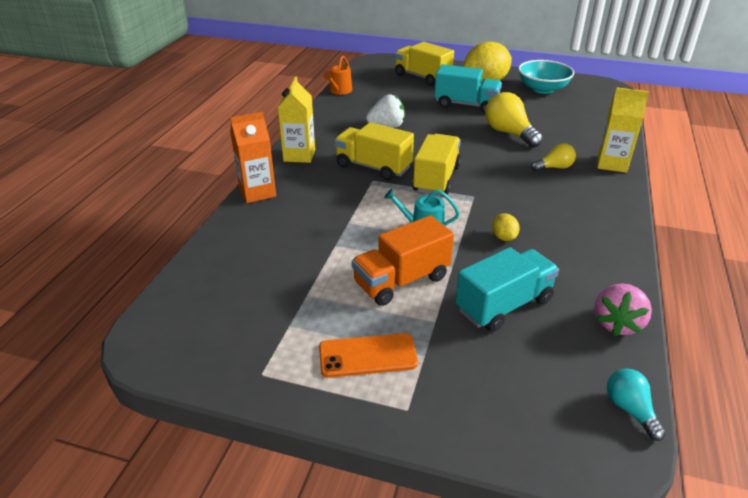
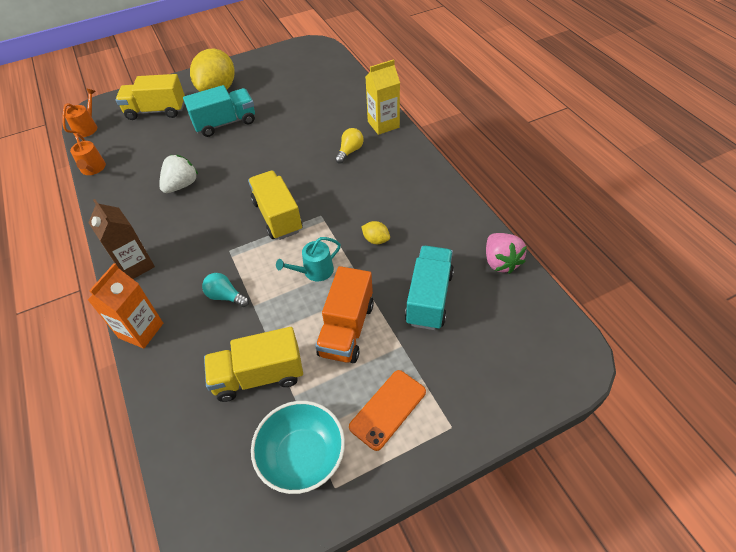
camera: 40 degrees left, 15 degrees up
yellow carton [278,76,315,163] -> brown carton [88,199,155,279]
yellow truck [334,122,414,181] -> yellow truck moved to [204,327,303,402]
yellow light bulb [485,92,543,148] -> none
turquoise bowl [518,60,574,94] -> turquoise bowl moved to [251,401,345,494]
turquoise light bulb [607,368,666,441] -> turquoise light bulb moved to [202,273,249,307]
none -> orange watering can [62,89,97,137]

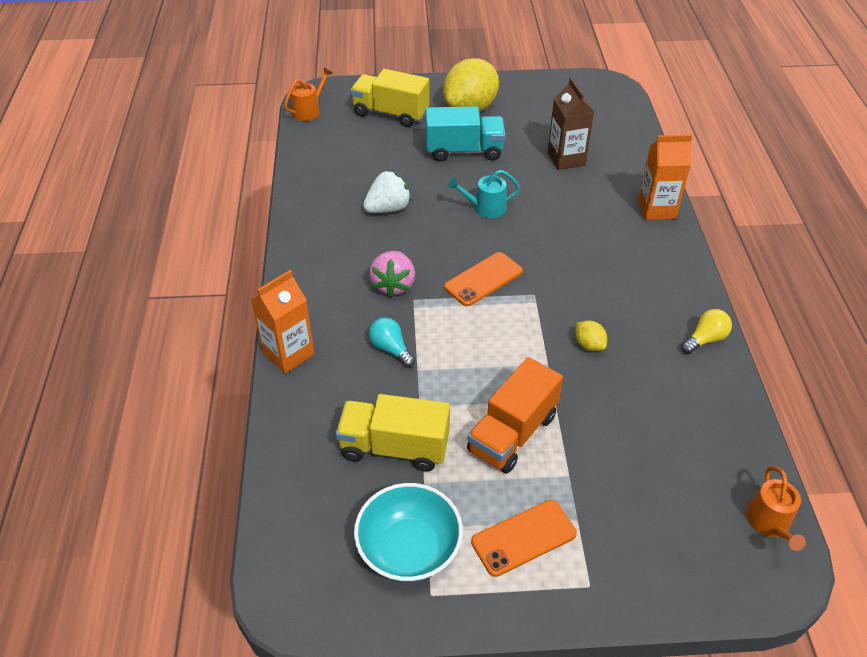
camera: 20 degrees right, 5 degrees down
orange watering can [70,133,106,175] -> orange watering can moved to [746,466,806,551]
brown carton [88,199,155,279] -> brown carton moved to [548,78,594,170]
yellow truck [248,171,303,240] -> orange phone [444,252,523,306]
turquoise watering can [276,237,341,281] -> turquoise watering can moved to [448,170,520,218]
yellow light bulb [335,128,364,164] -> yellow light bulb moved to [681,309,732,354]
yellow carton [366,59,400,135] -> orange carton [638,135,692,220]
turquoise truck [405,246,454,330] -> none
pink strawberry [486,233,527,274] -> pink strawberry moved to [369,251,415,297]

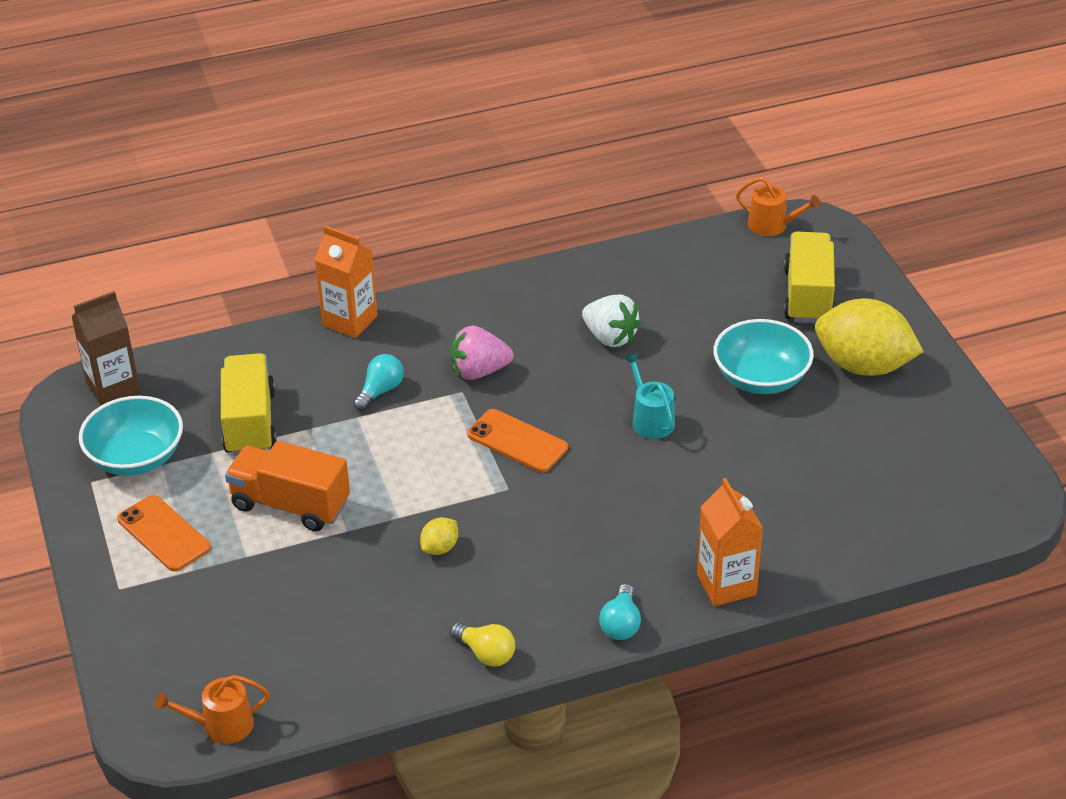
camera: 75 degrees right, 5 degrees down
turquoise truck [426,106,505,162] -> turquoise bowl [713,319,814,394]
brown carton [548,78,594,170] -> brown carton moved to [71,291,140,405]
none -> turquoise light bulb [599,584,641,640]

